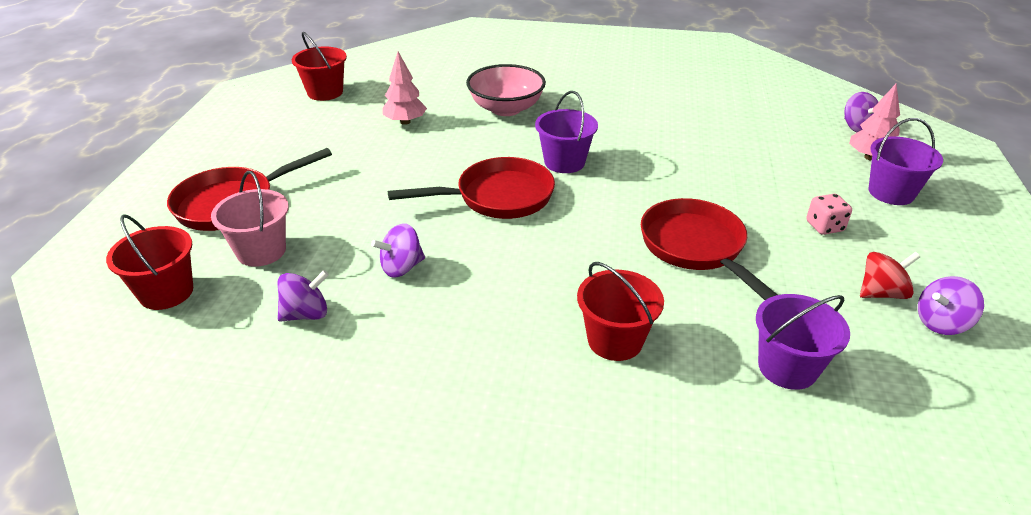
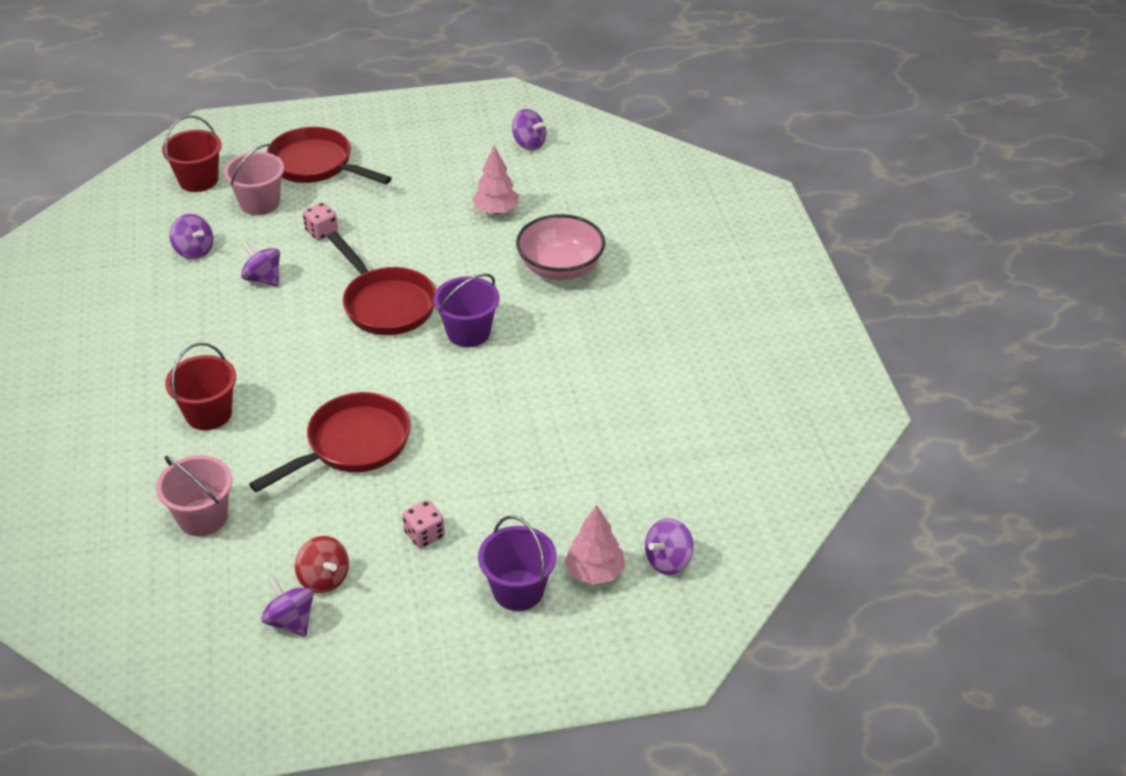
camera: 70 degrees right, 5 degrees up
red bucket [292,32,347,101] -> purple spinning top [512,109,546,150]
purple bucket [756,294,850,390] -> pink bucket [156,455,232,536]
none -> pink dice [303,202,338,241]

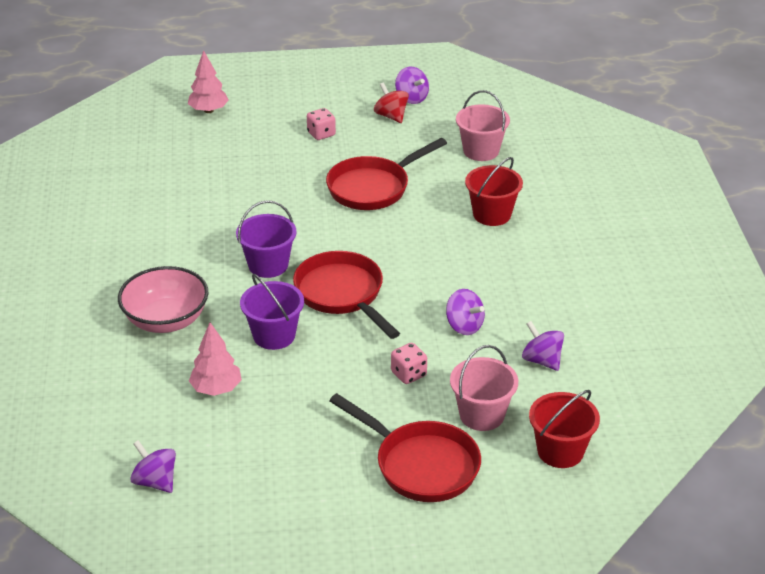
camera: 175 degrees left, 5 degrees down
purple bucket [478,515,557,611] -> purple bucket moved to [240,274,304,350]
purple spinning top [645,518,694,575] -> none

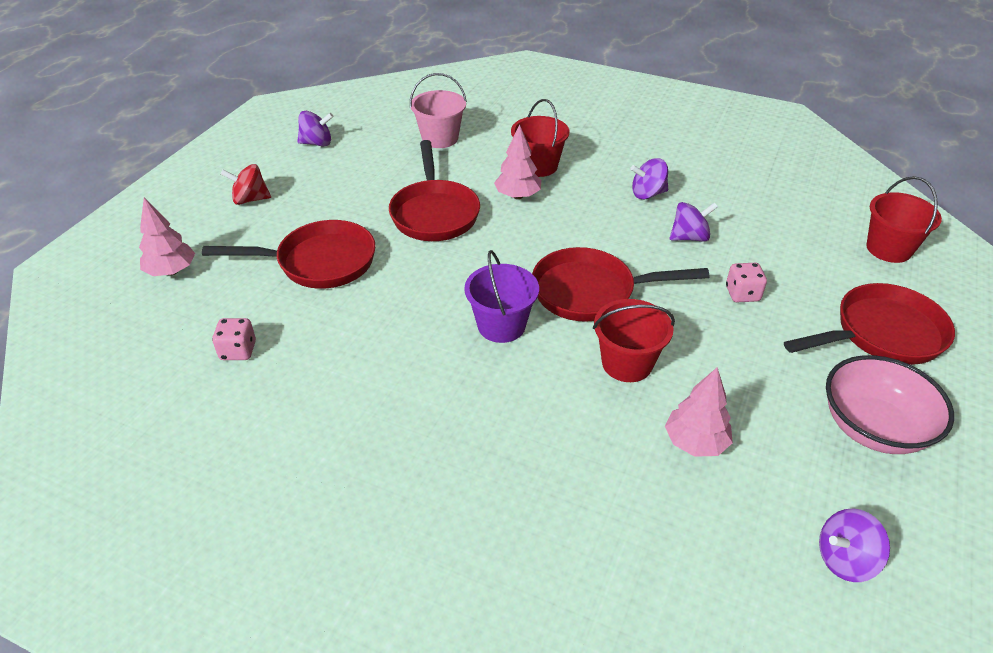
camera: 60 degrees left, 5 degrees up
pink bowl [118,266,209,333] -> pink bowl moved to [826,355,954,454]
purple bucket [240,274,304,350] -> red bucket [593,299,675,382]
pink dice [307,108,336,140] -> pink dice moved to [212,318,256,360]
red spinning top [374,82,409,123] -> red spinning top moved to [220,164,271,205]
pink bucket [450,345,518,431] -> none
purple spinning top [522,321,564,371] -> purple spinning top moved to [630,158,668,200]
none -> red pan [202,220,376,289]
none -> pink tree [494,125,541,199]

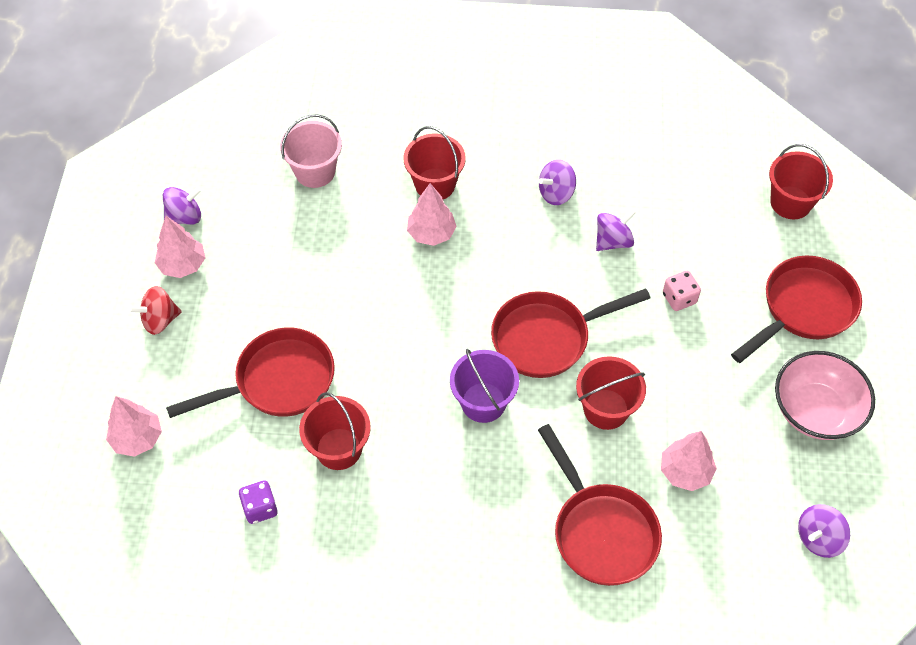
camera: 20 degrees left, 15 degrees up
pink dice [212,318,256,360] -> purple dice [238,481,278,524]
red pan [389,140,480,241] -> red pan moved to [538,424,662,586]
none -> pink tree [154,216,206,278]
none -> red bucket [299,392,371,470]

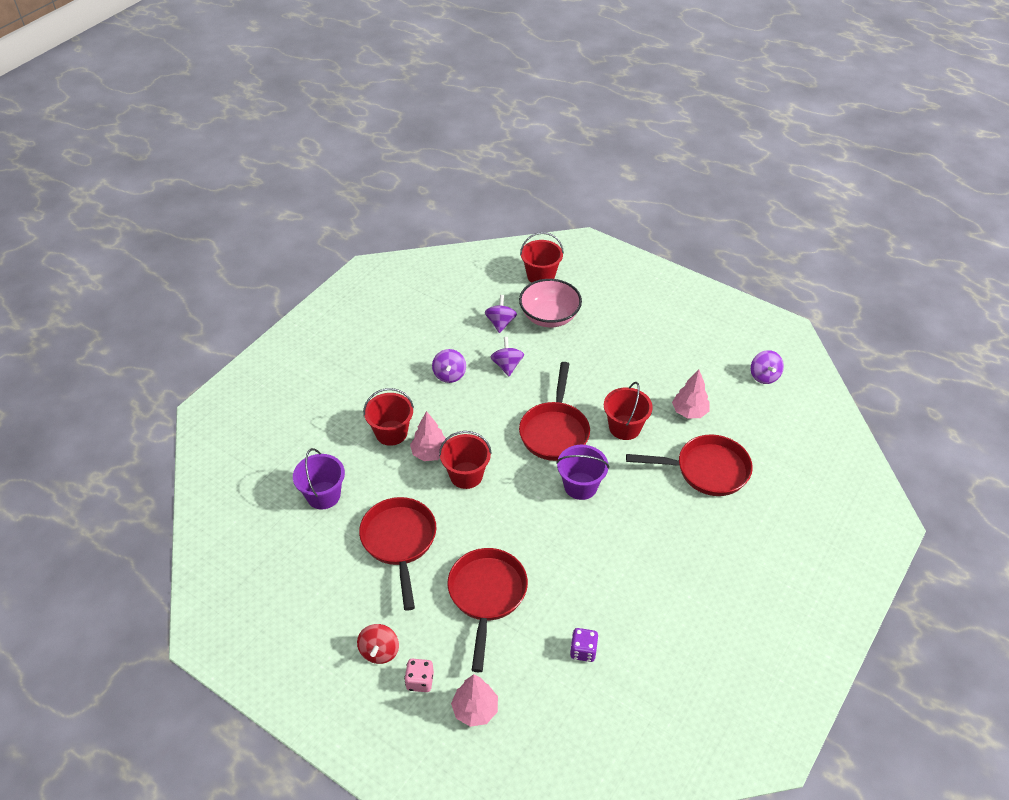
camera: 60 degrees left, 10 degrees down
pink tree [154,216,206,278] -> none
purple spinning top [163,187,201,225] -> purple spinning top moved to [485,295,517,333]
pink bucket [280,114,342,188] -> purple bucket [293,448,345,509]
red bucket [299,392,371,470] -> red bucket moved to [439,431,492,489]
pink dice [663,271,701,311] -> pink dice moved to [404,659,434,692]
red pan [731,255,862,363] -> red pan moved to [359,497,436,611]
pink bowl [775,351,875,440] -> pink bowl moved to [519,279,582,327]

